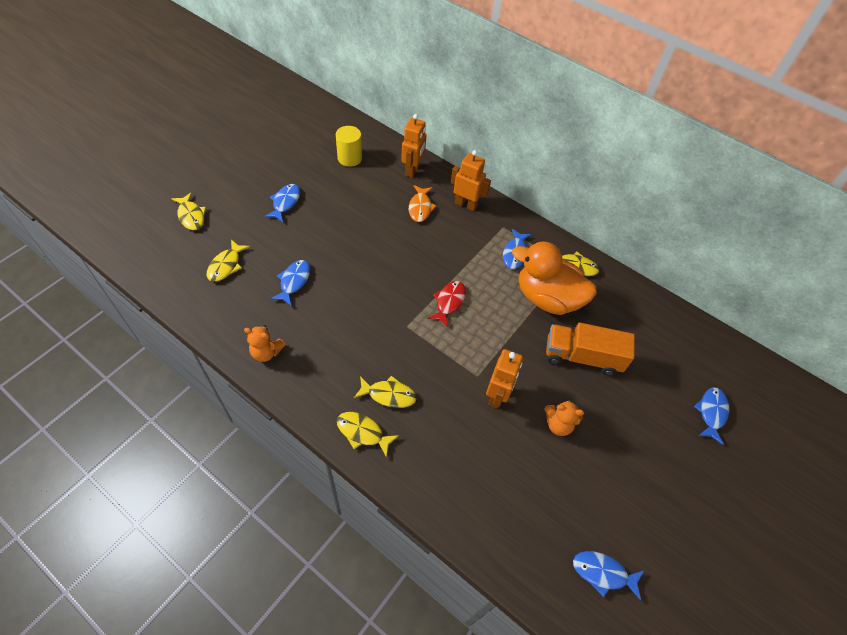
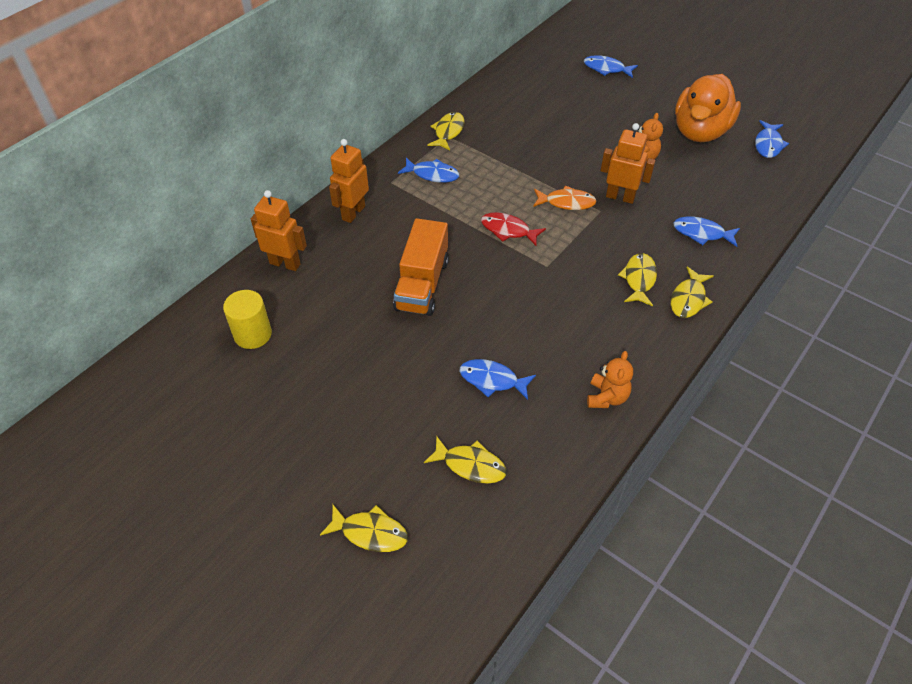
camera: 85 degrees left, 5 degrees down
yellow fish [172,192,206,230] -> yellow fish turned 45 degrees clockwise [320,505,408,552]
blue fish [264,184,300,222] -> blue fish moved to [673,216,740,247]
orange fish [409,185,437,222] -> orange fish moved to [533,186,597,210]
orange duck [512,241,597,315] -> orange duck moved to [675,74,741,142]
orange truck [546,322,635,376] -> orange truck moved to [393,218,449,316]

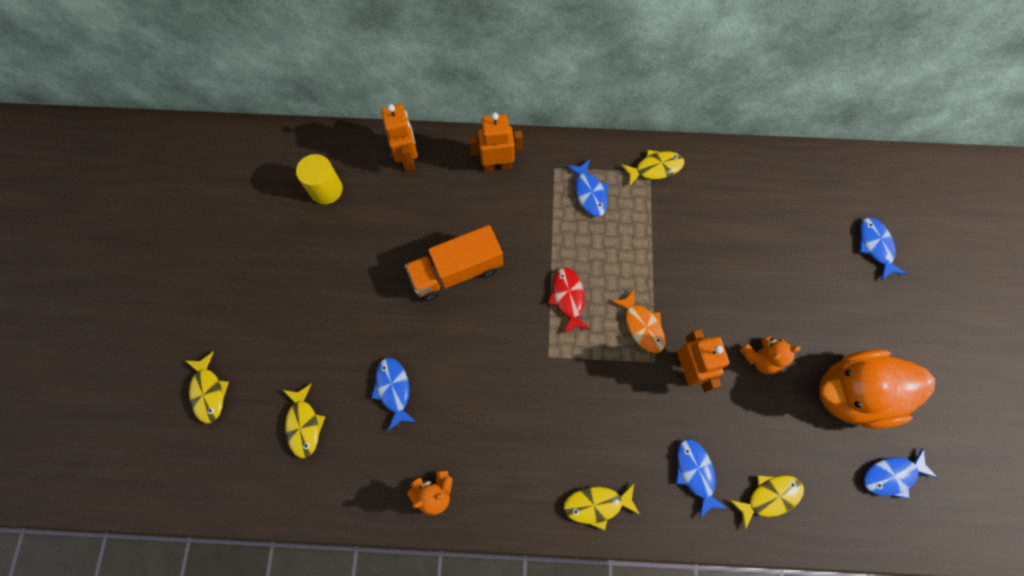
camera: 55 degrees right, 20 degrees up
yellow fish [618,253,657,306] -> yellow fish moved to [730,475,804,530]

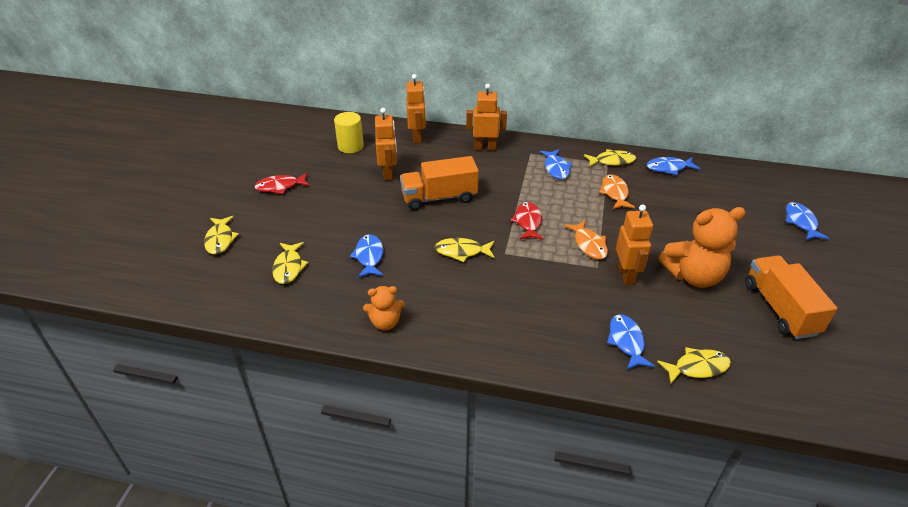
camera: 10 degrees right, 30 degrees down
yellow fish [564,483,640,530] -> yellow fish moved to [435,238,494,262]
orange teddy bear [739,337,801,374] -> orange teddy bear [659,207,746,288], size x1.80
orange duck [819,350,935,429] -> orange truck [745,255,837,339]
blue fish [863,448,938,499] -> blue fish moved to [647,157,700,175]
none -> red fish [254,173,310,194]
none -> orange robot [375,108,397,181]
none -> orange fish [599,174,635,209]

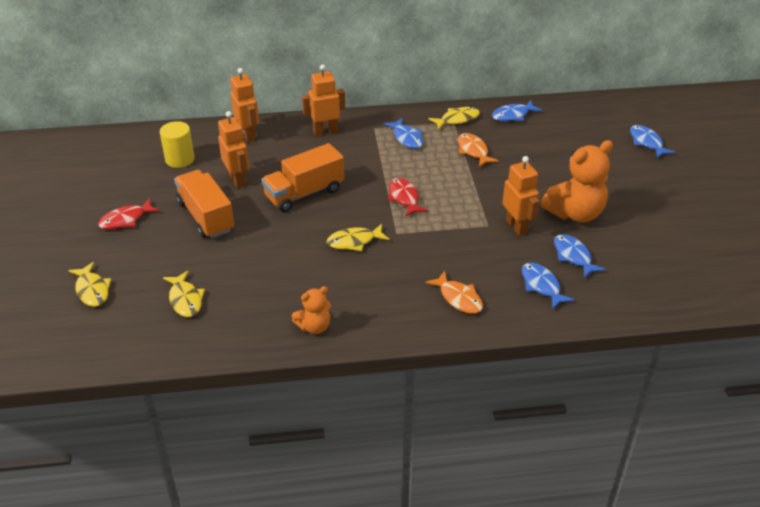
camera: 20 degrees left, 0 degrees up
blue fish [350,234,383,278] -> blue fish moved to [554,234,606,279]
orange fish [564,220,608,259] -> orange fish moved to [425,271,483,314]
yellow fish [657,347,731,384] -> none
orange truck [745,255,837,339] -> orange truck moved to [174,170,234,238]

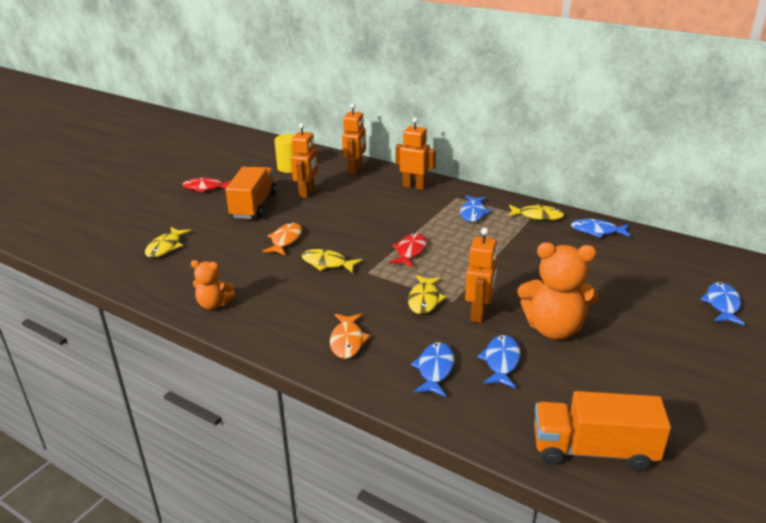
camera: 40 degrees right, 10 degrees down
yellow fish [68,262,112,307] -> yellow fish moved to [408,275,446,314]
orange truck [261,143,344,212] -> orange truck moved to [534,391,671,472]
orange fish [458,133,499,167] -> orange fish moved to [262,223,302,255]

